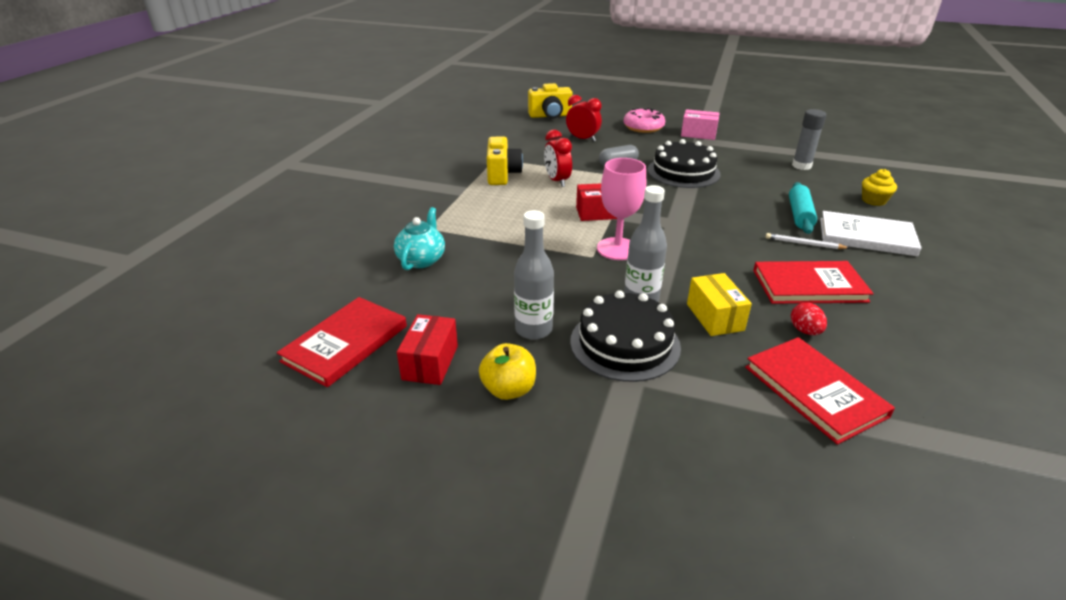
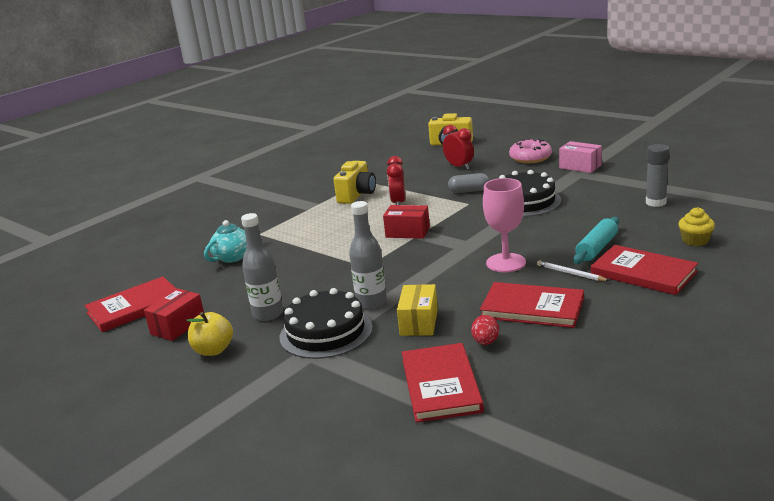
camera: 25 degrees right, 10 degrees down
pink goblet [597,158,646,260] -> pink goblet moved to [483,178,526,272]
white book [820,211,922,256] -> red book [591,245,698,295]

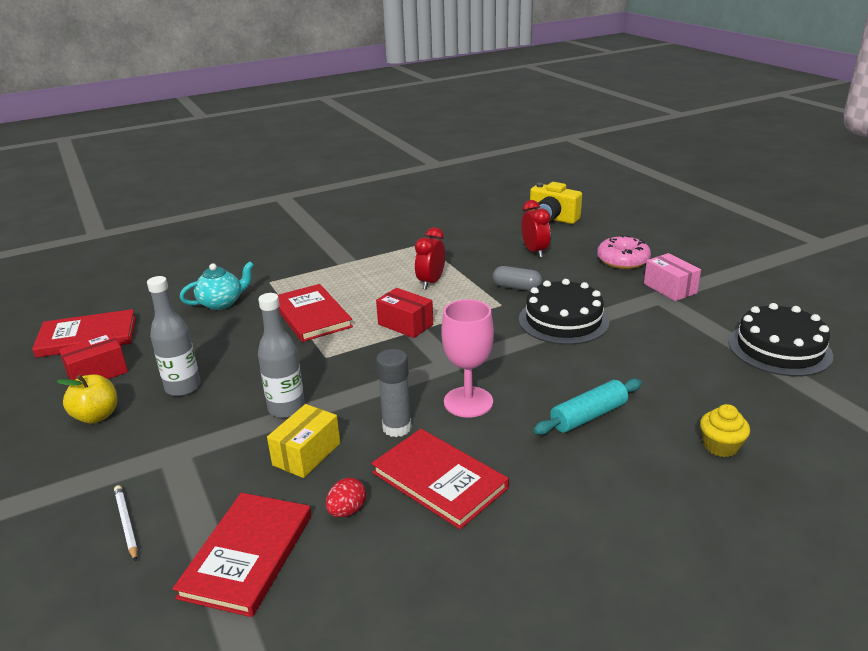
camera: 20 degrees right, 5 degrees up
black cake [280,288,373,359] -> black cake moved to [728,303,833,376]
yellow camera [333,161,376,204] -> none
white pencil [537,260,609,281] -> white pencil moved to [114,485,138,561]
red book [591,245,698,295] -> red book moved to [278,284,353,342]
grey glue stick [646,144,670,207] -> grey glue stick moved to [376,349,412,437]

